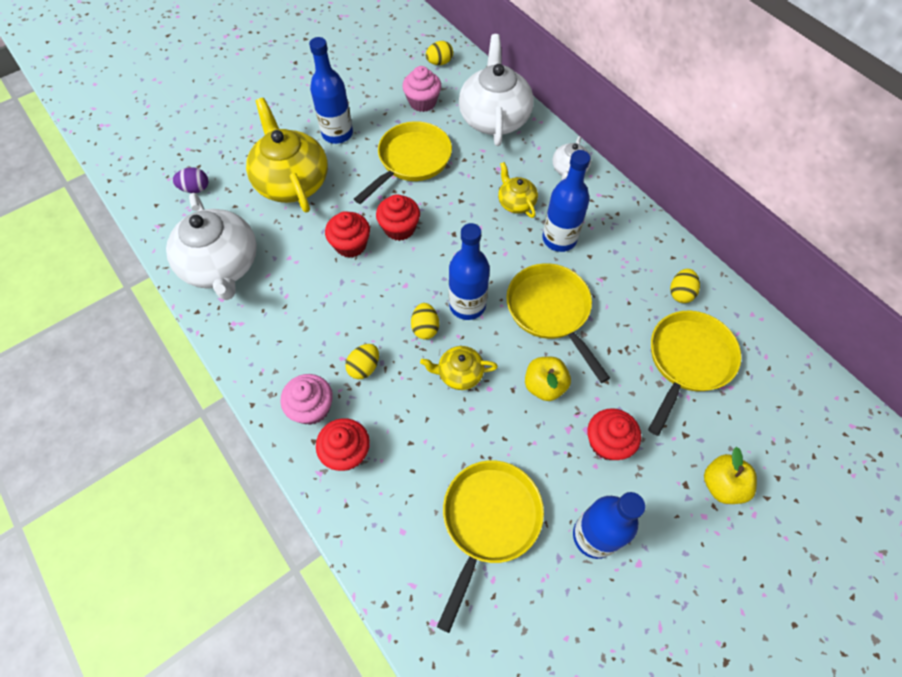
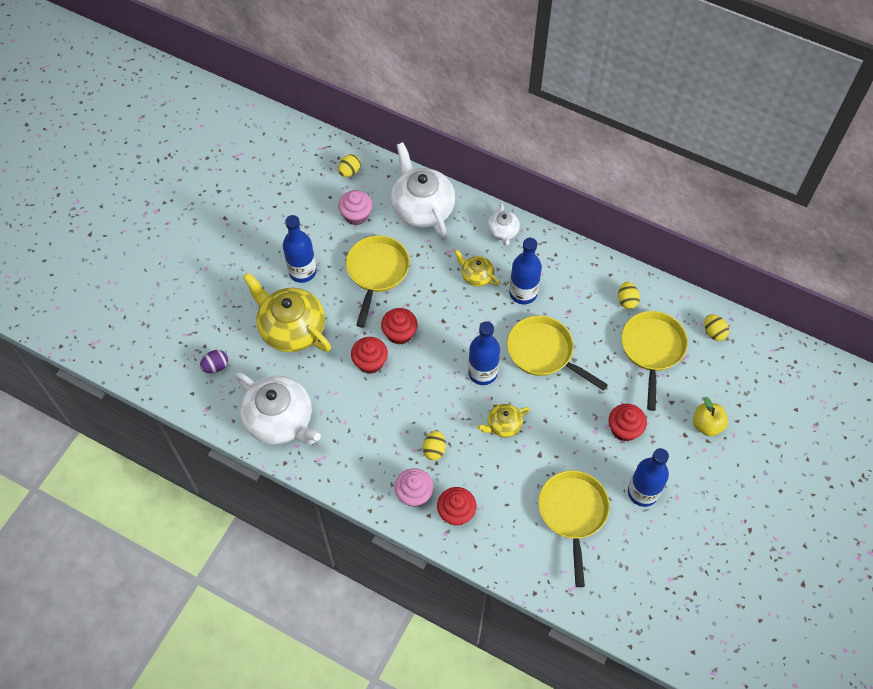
camera: 25 degrees left, 0 degrees up
yellow egg [411,303,439,340] -> yellow egg moved to [705,314,729,341]
yellow apple [525,357,571,401] -> none

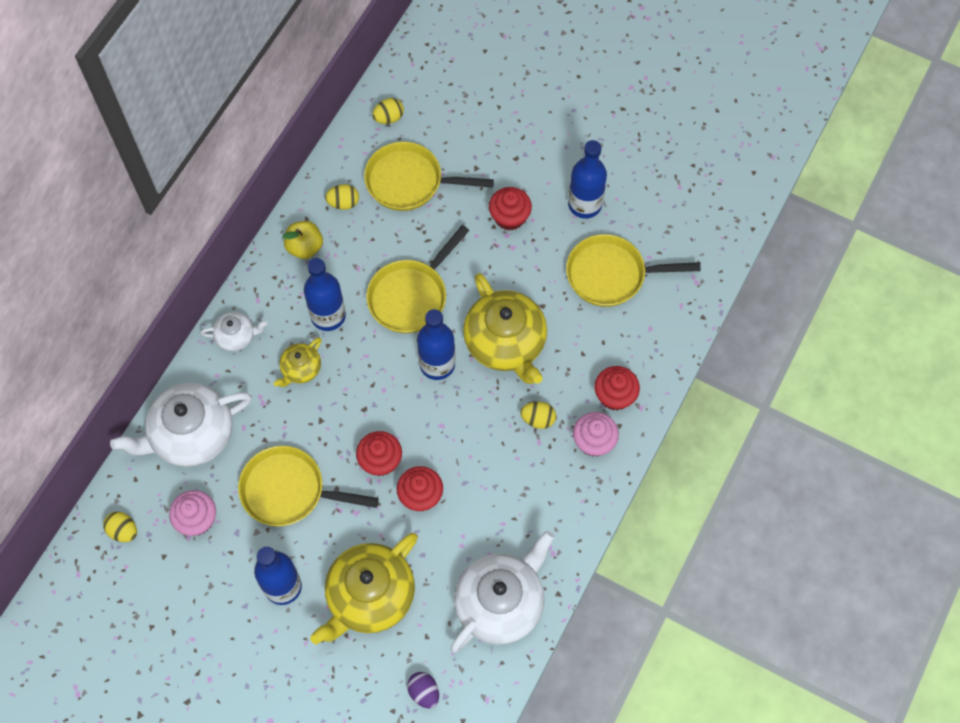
camera: 90 degrees left, 5 degrees up
yellow teapot [478,404,530,438] -> yellow teapot [463,273,547,384], size x2.02
yellow apple [693,397,728,436] -> yellow apple moved to [283,221,323,259]

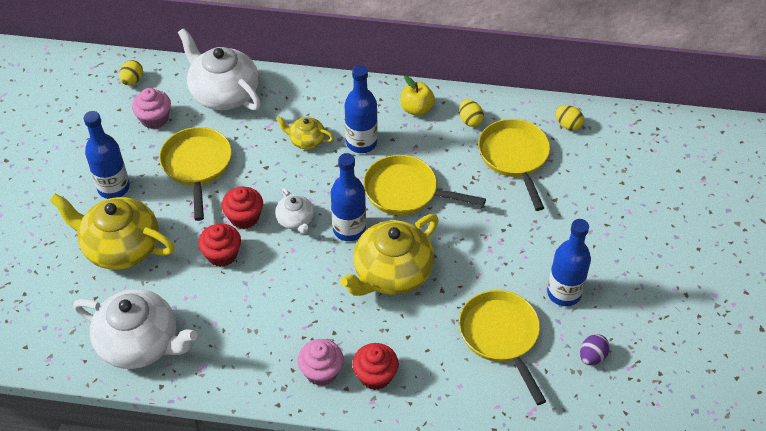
camera: 70 degrees right, 15 degrees down
white teapot [200,312,268,351] -> white teapot moved to [275,188,314,234]
purple egg [407,672,439,709] -> purple egg moved to [580,334,610,365]
red cupcake [489,187,532,231] -> none
yellow egg [520,402,556,429] -> none

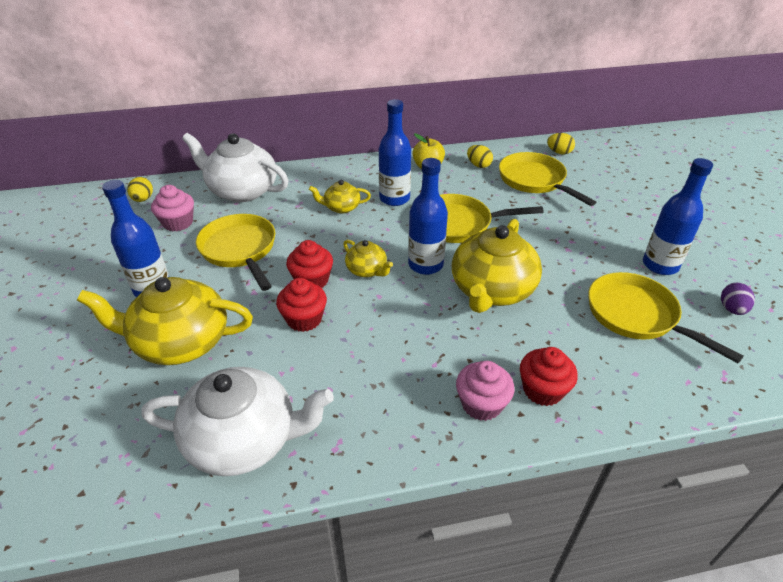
camera: 20 degrees left, 10 degrees down
white teapot [275,188,314,234] -> yellow teapot [343,240,393,277]

